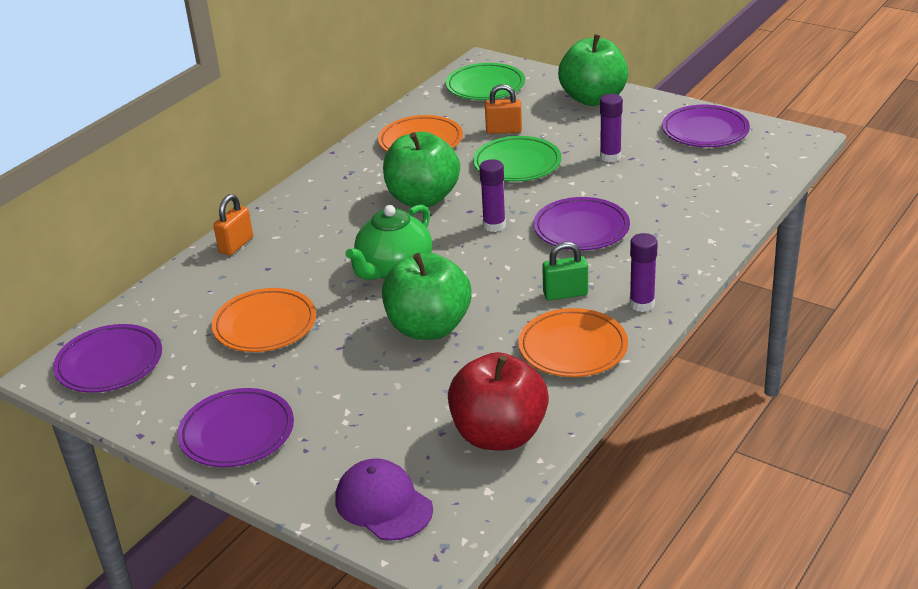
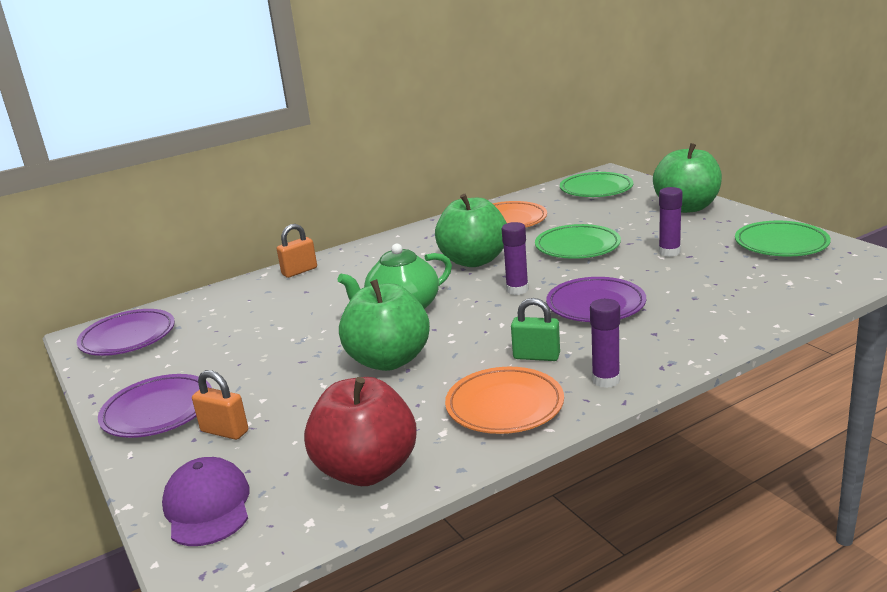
camera: 25 degrees right, 10 degrees down
orange plate [212,288,316,352] -> none
orange padlock [485,84,522,134] -> orange padlock moved to [192,370,248,440]
purple plate [662,105,750,147] -> green plate [735,221,831,256]

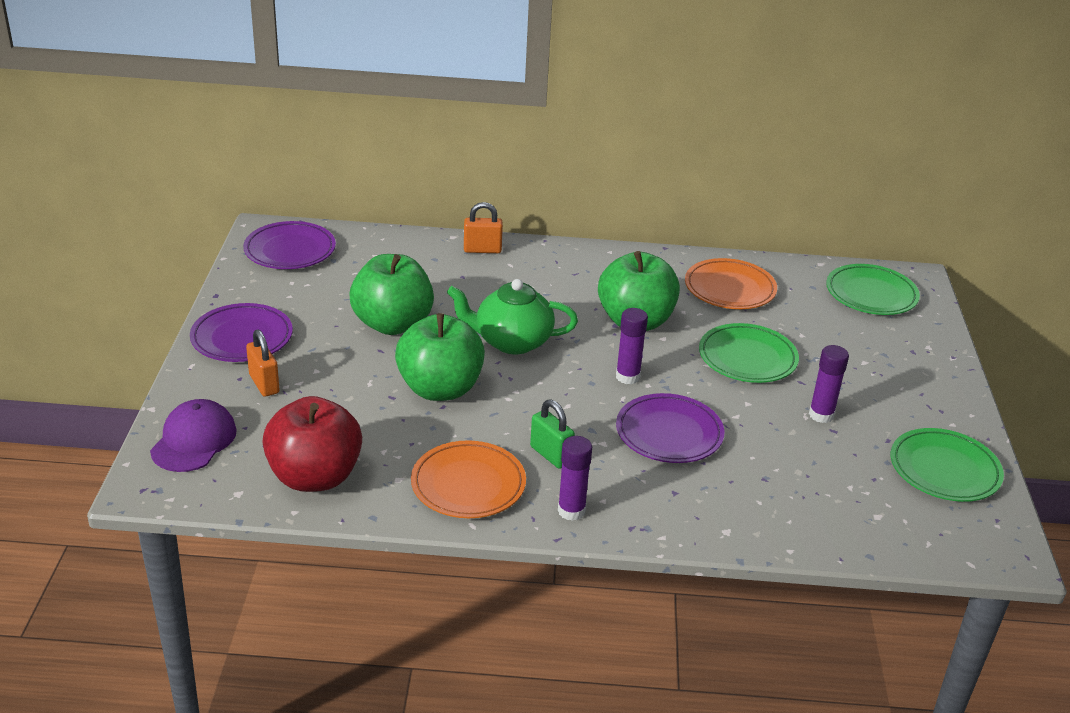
camera: 30 degrees right, 10 degrees up
green apple [653,143,722,213] -> green apple moved to [350,254,434,335]

